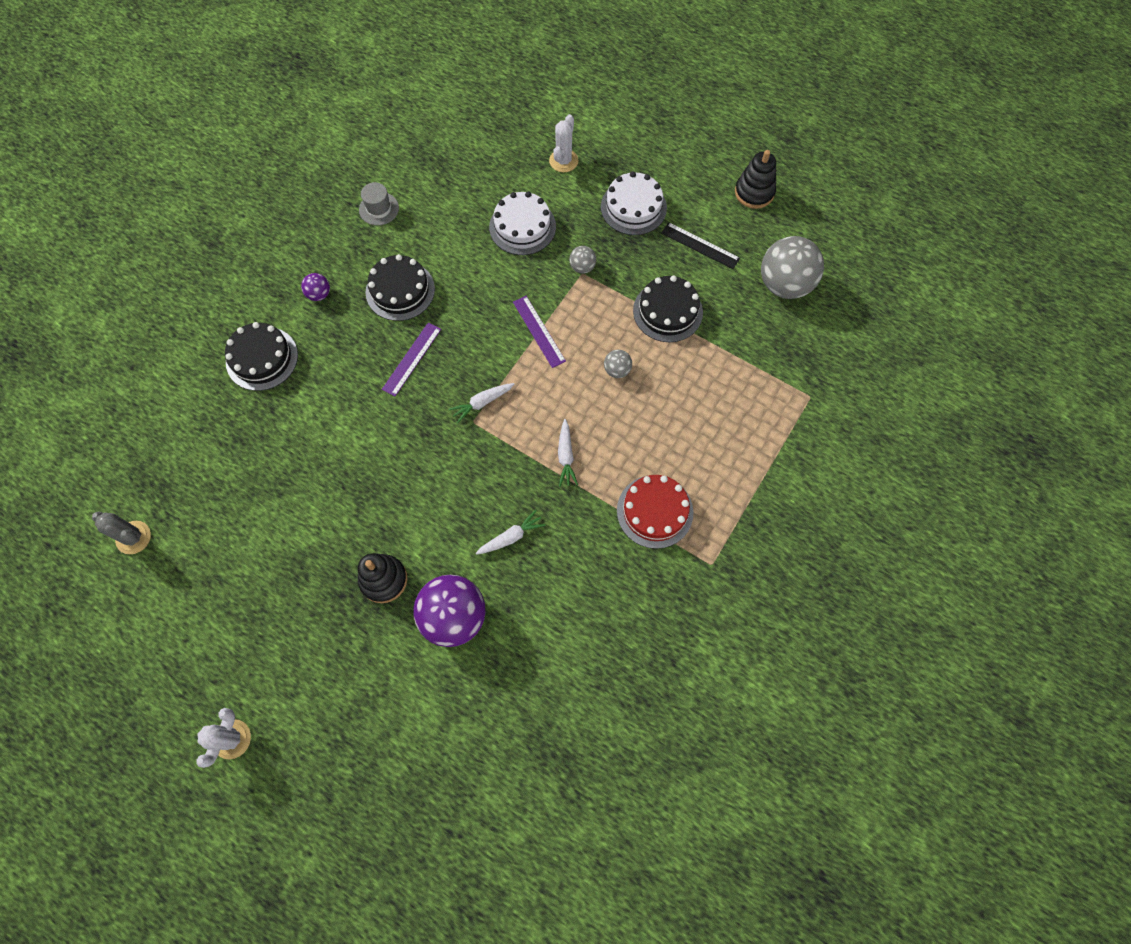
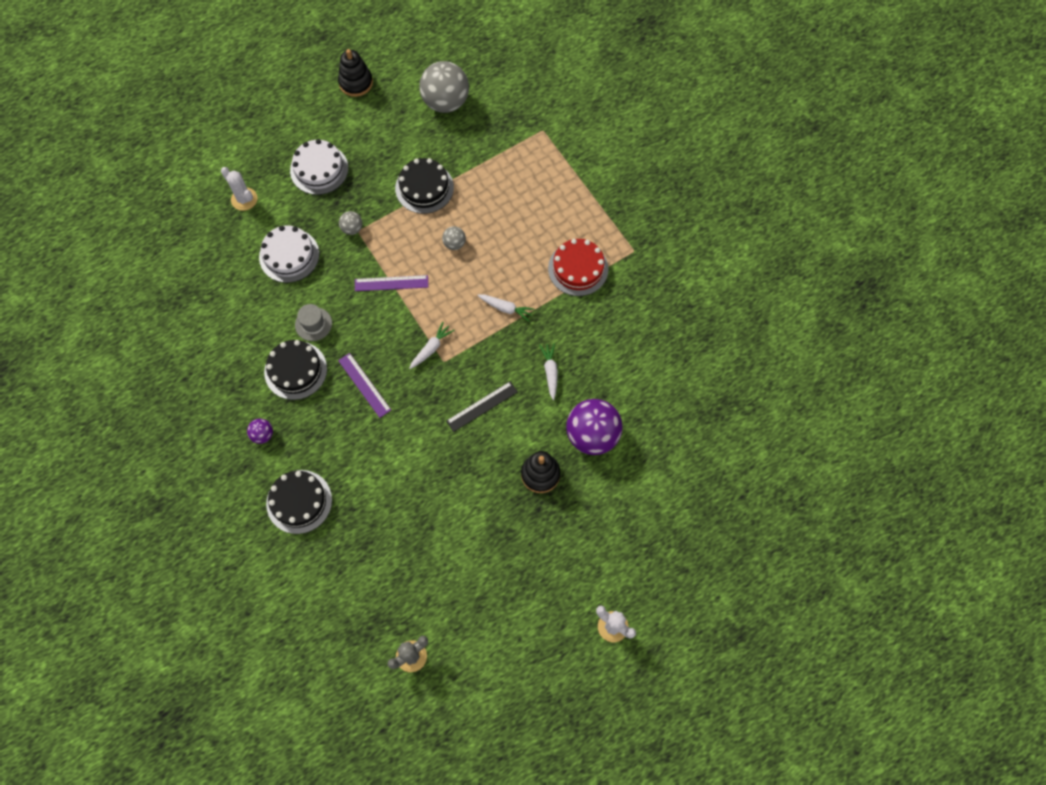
camera: 65 degrees left, 0 degrees up
grey hat [359,182,399,226] -> grey hat moved to [295,304,332,341]
white carrot [449,383,515,423] -> white carrot turned 135 degrees counterclockwise [409,322,455,369]
black ruler [661,222,740,269] -> black ruler moved to [446,381,518,432]

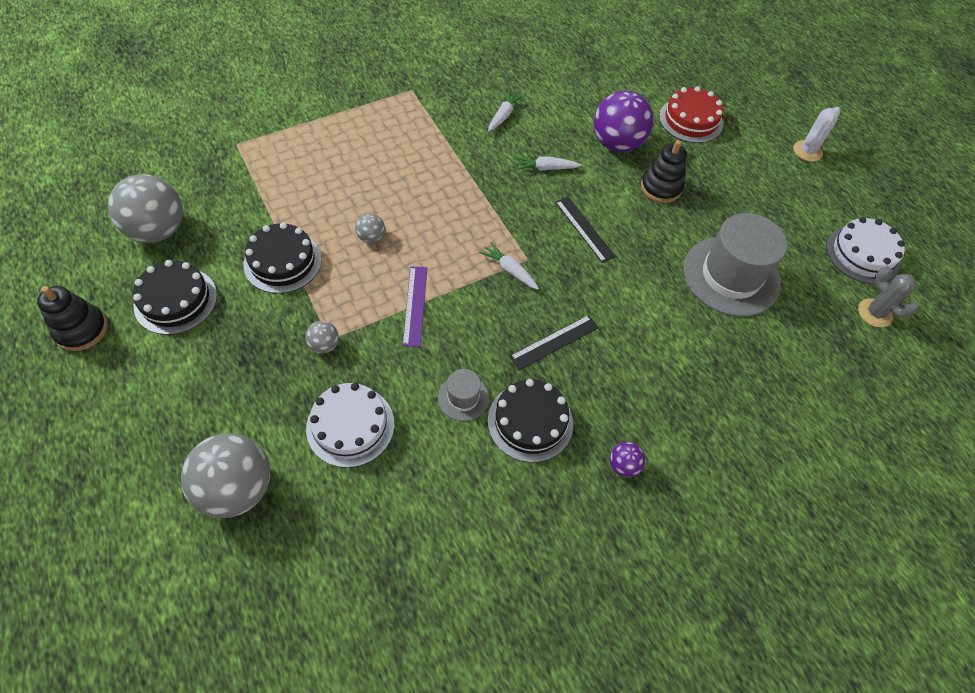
camera: 90 degrees left, 10 degrees down
white cactus [221,167,258,211] -> grey ball [181,433,270,518]
black cake [266,470,332,534] -> black cake moved to [133,260,217,335]
white cake [290,139,348,195] -> white cake moved to [826,217,905,284]
purple ruler [338,353,391,418] -> black ruler [510,315,599,370]
white carrot [477,294,534,322] -> white carrot moved to [488,91,523,131]
red cake [548,239,608,296] -> red cake moved to [659,86,723,143]
none -> grey hat [683,213,787,317]

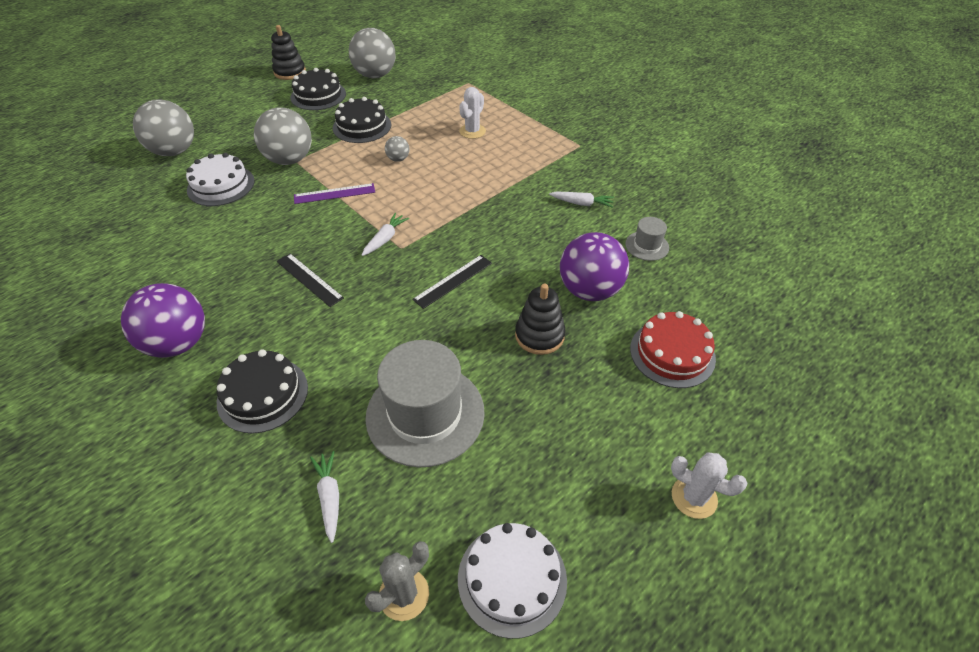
camera: 80 degrees right, 10 degrees down
grey ball [305,321,339,354] -> grey ball [254,107,312,165], size x2.20
grey hat [438,369,489,421] -> grey hat moved to [625,217,669,261]
black cake [488,379,573,463] -> black cake moved to [217,349,308,433]
white carrot [515,157,581,171] -> white carrot moved to [310,451,339,543]
purple ball [610,442,646,477] -> purple ball [121,283,205,358], size x2.20
none -> white cactus [459,87,486,139]

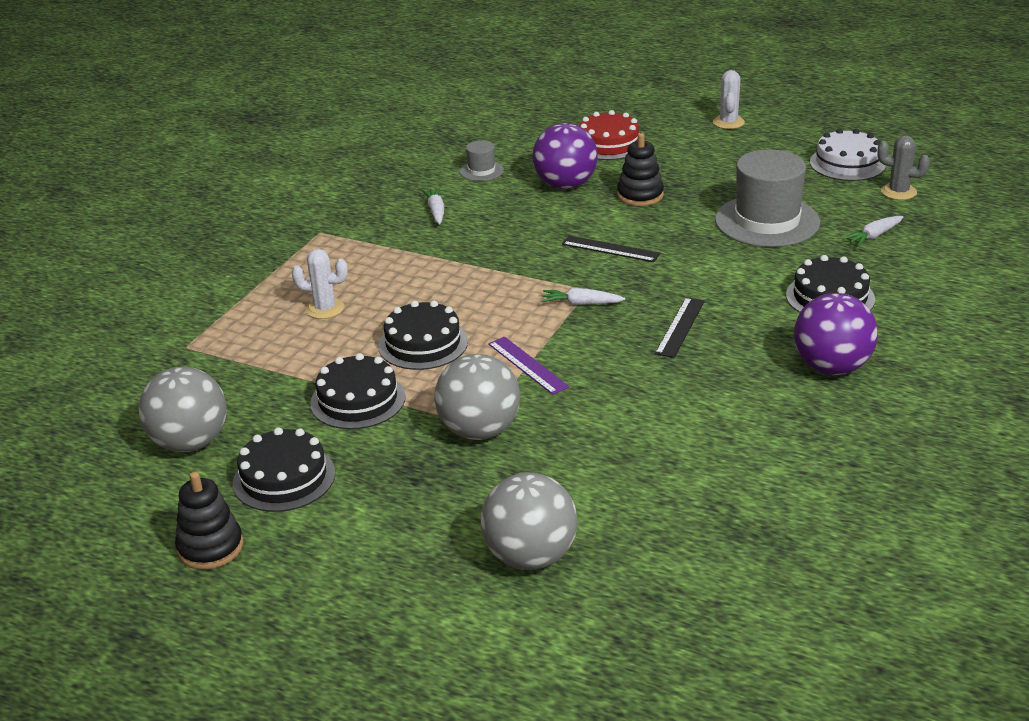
camera: 110 degrees left, 15 degrees down
white cake [186,153,255,206] -> none
grey ball [385,136,409,162] -> black cake [378,301,468,370]

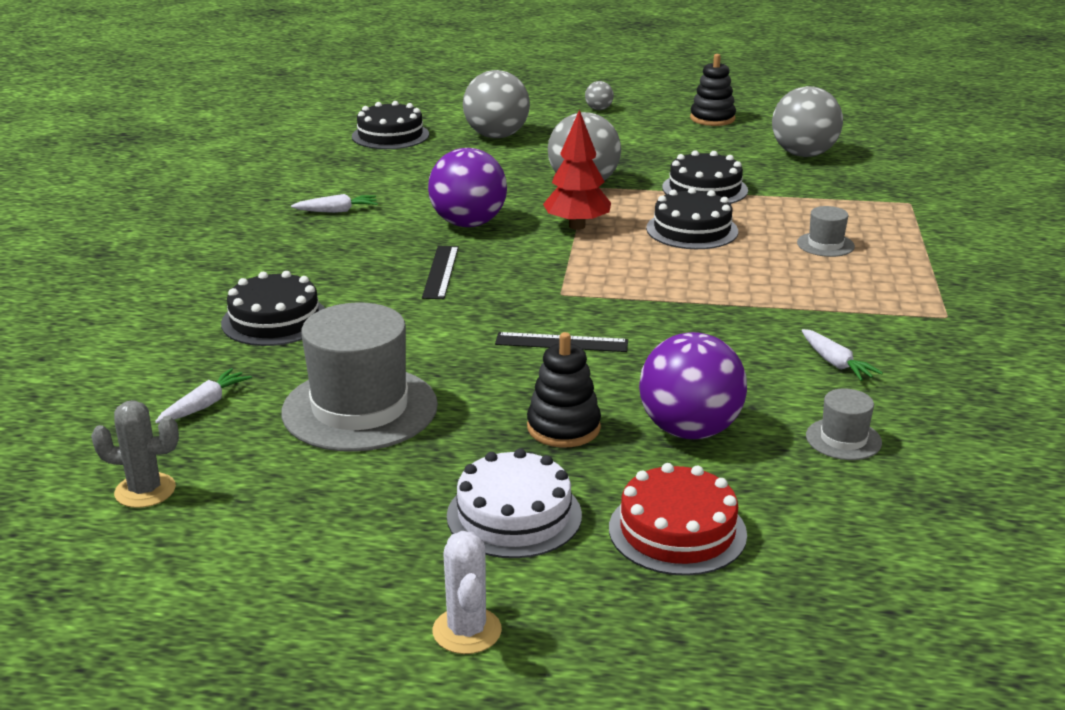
camera: 160 degrees right, 5 degrees down
black cake [233,427,335,512] -> black cake moved to [352,101,429,149]
white cactus [292,249,348,319] -> grey hat [797,206,855,257]
purple ruler [488,337,570,395] -> red tree [543,110,611,230]
white carrot [541,288,625,305] -> white carrot moved to [291,194,378,213]
purple ball [794,293,878,375] -> purple ball moved to [428,148,507,227]
white cake [810,129,886,181] -> white cake moved to [447,448,582,558]
none -> grey ball [585,81,614,110]

